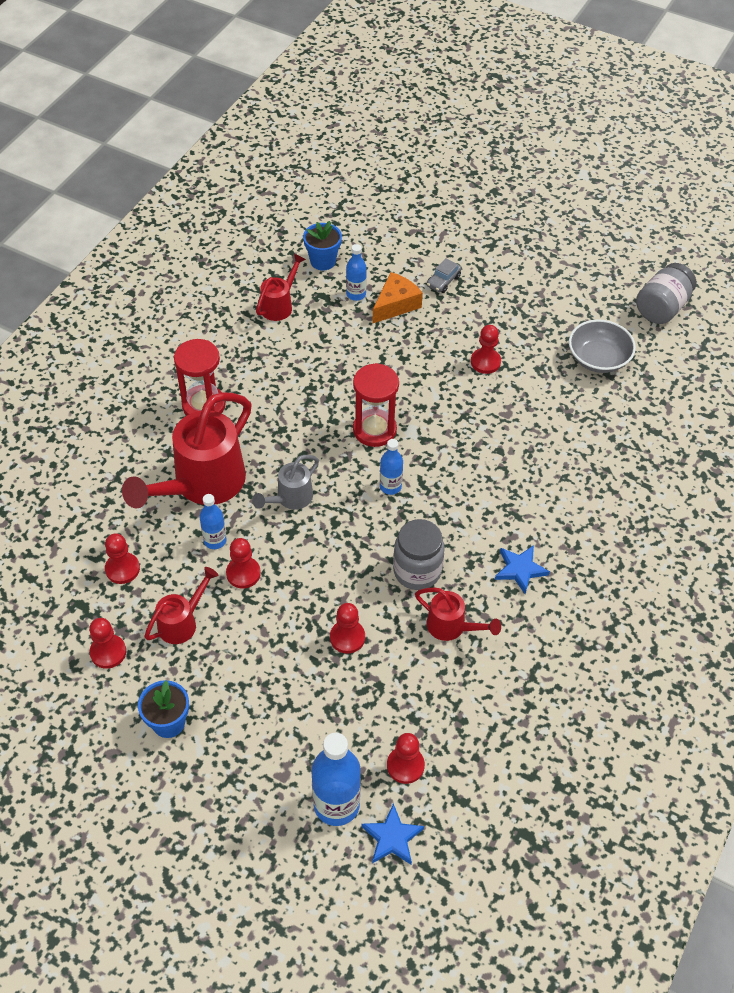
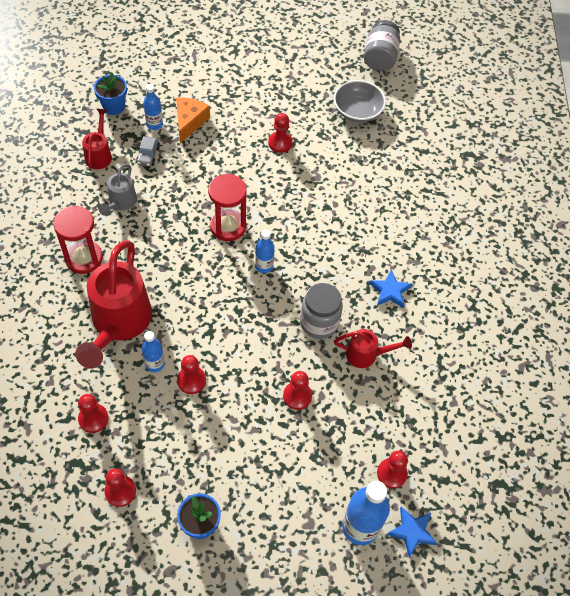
camera: 30 degrees left, 5 degrees up
red watering can [144,567,218,644] -> none
grey watering can [252,455,319,510] -> grey watering can moved to [99,164,137,216]
grey car [427,258,462,293] -> grey car moved to [136,136,160,167]

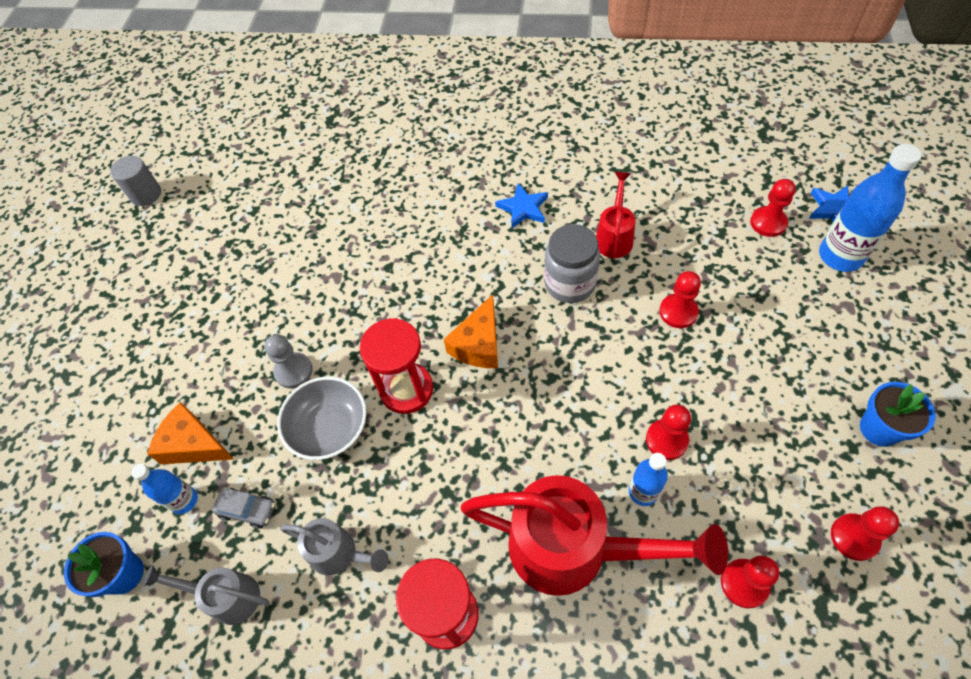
camera: 75 degrees left, 0 degrees up
red watering can [82,108,112,169] -> grey watering can [142,565,269,625]
blue bottle [255,230,275,273] -> orange cheese [443,294,498,368]
red pawn [268,113,293,153] -> none
grey bowl [334,80,386,122] -> grey bowl moved to [277,377,367,460]
grey jar [364,20,400,71] -> grey cylinder [110,156,161,206]
none -> grey pawn [264,334,313,389]

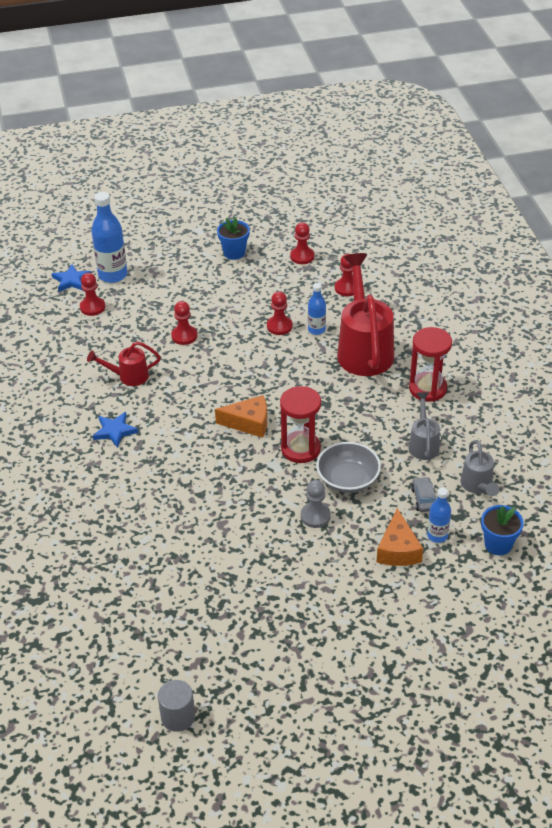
camera: 115 degrees left, 15 degrees down
grey jar [544,224,600,303] -> none

